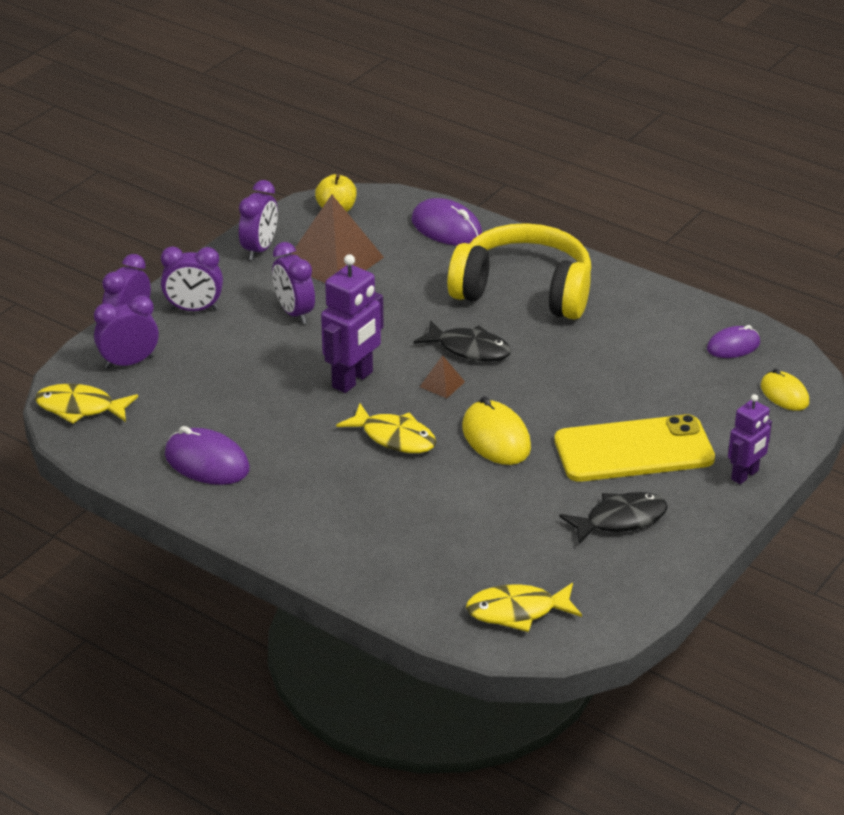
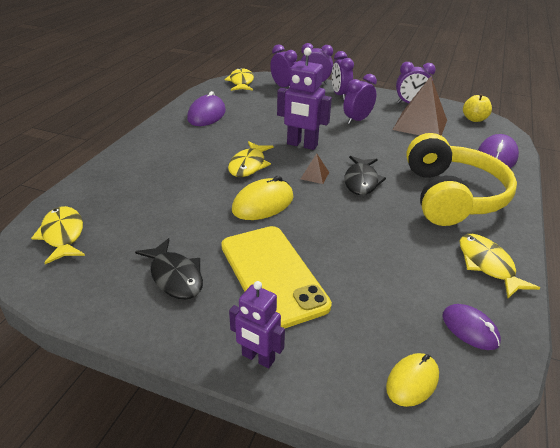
camera: 75 degrees right, 0 degrees up
none -> yellow fish [459,234,540,298]

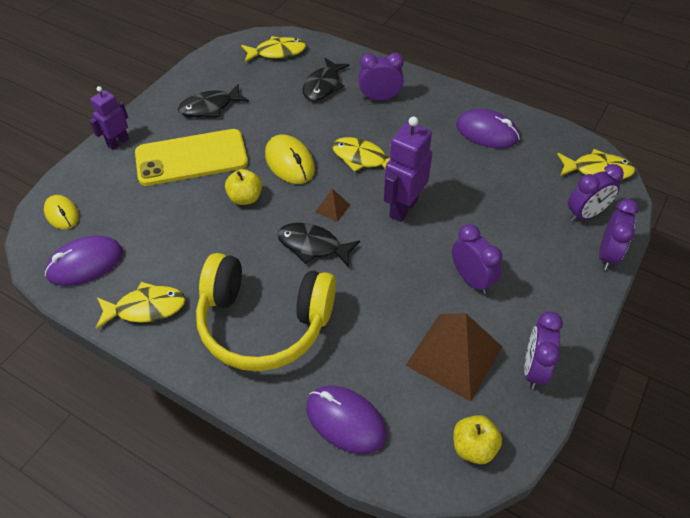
camera: 100 degrees right, 15 degrees up
purple clock [332,51,354,100] -> purple clock moved to [358,53,404,101]
purple mouse [442,304,501,350] -> purple mouse [45,236,123,286], size x1.53
none -> yellow apple [225,169,262,205]
none -> black fish [302,58,350,101]

